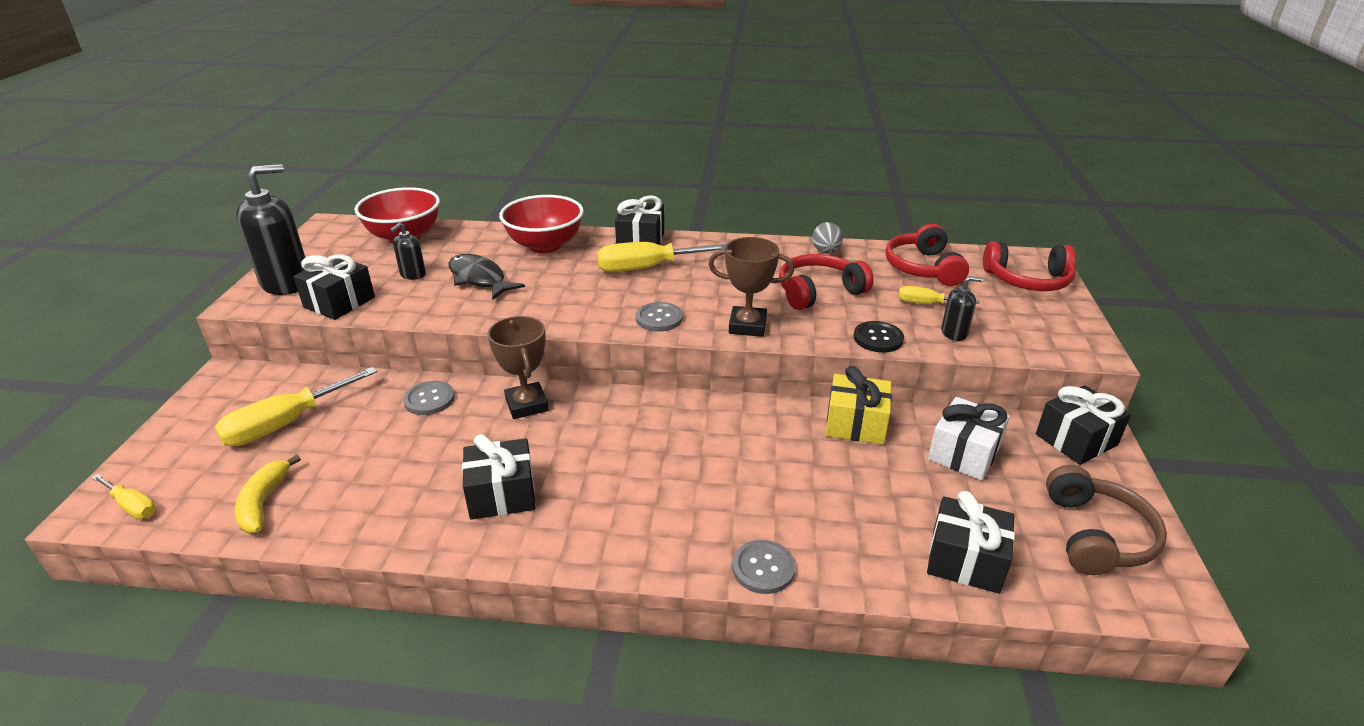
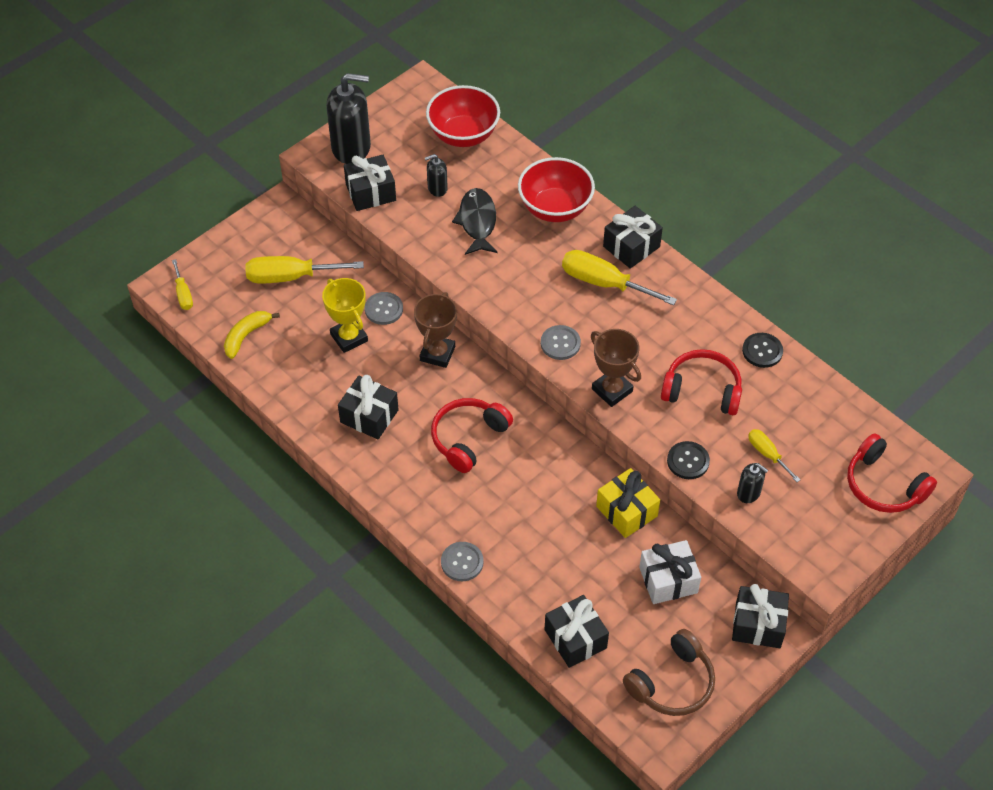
camera: 40 degrees right, 20 degrees up
grey egg [812,222,843,254] -> black button [742,333,783,368]
red headphones [885,224,969,286] -> red headphones moved to [431,398,513,473]
none -> yellow trophy [322,278,368,353]

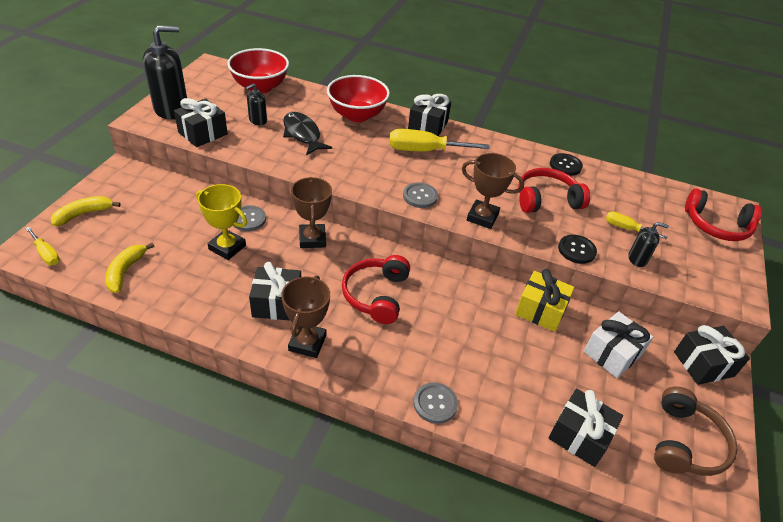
camera: 30 degrees left, 10 degrees down
yellow screwdriver [245,256,364,283] -> none
none -> yellow banana [51,196,121,226]
none -> brown trophy [281,275,330,358]

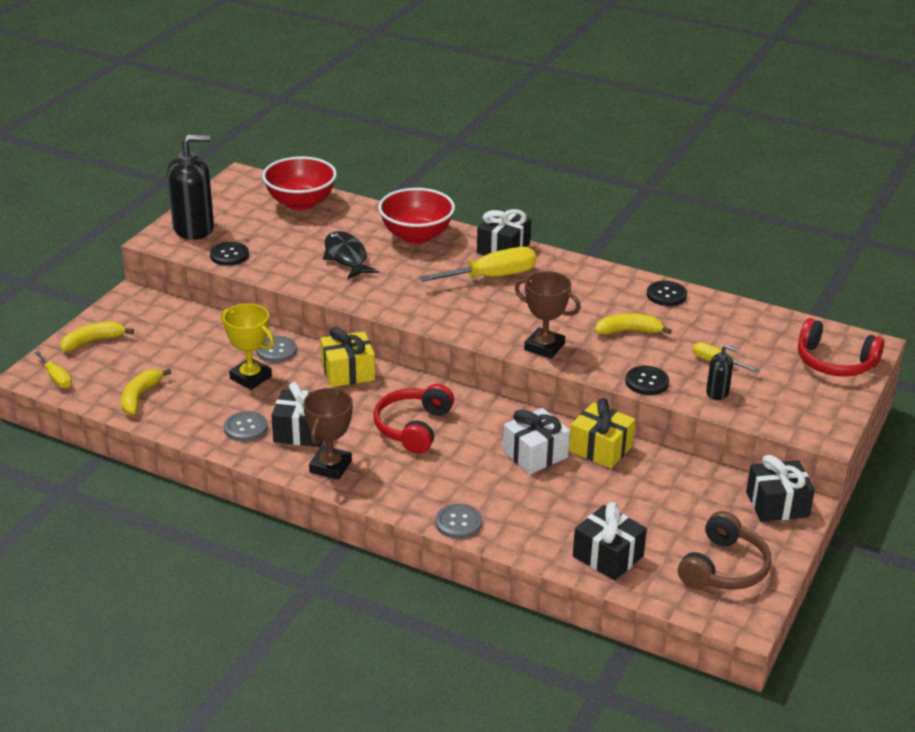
camera: 10 degrees right, 10 degrees down
black gift [174,98,228,147] -> black button [210,242,249,266]
black soap dispenser [246,83,267,126] -> none
brown trophy [291,177,332,248] -> yellow gift [320,327,375,387]
yellow screwdriver [389,129,490,152] -> yellow screwdriver turned 150 degrees clockwise [419,247,536,282]
grey button [403,182,438,208] -> grey button moved to [224,411,268,442]
red headphones [518,168,590,213] -> yellow banana [595,313,672,335]
white gift [584,311,653,378] -> white gift moved to [503,408,570,474]

